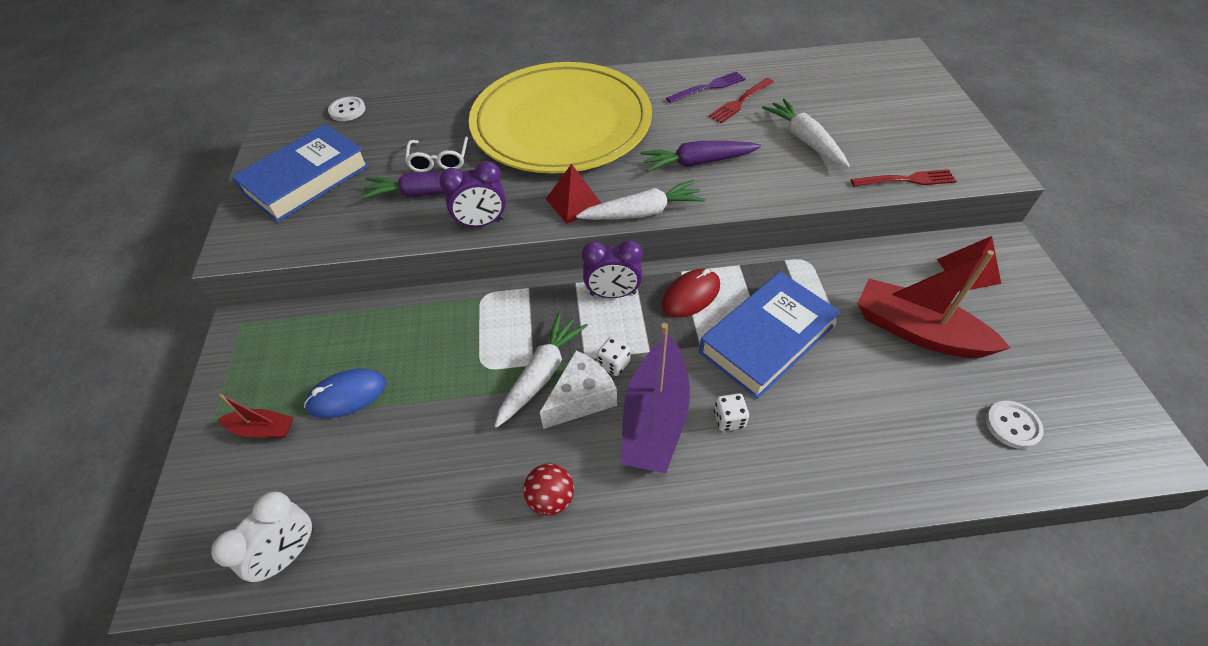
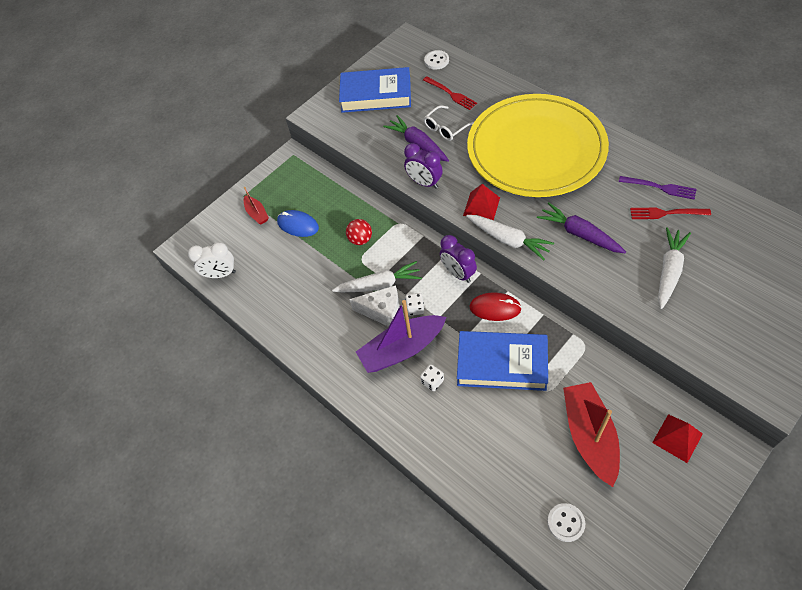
camera: 55 degrees right, 5 degrees up
red ball [523,464,574,516] -> red ball moved to [346,219,372,245]
red fork [851,169,957,187] -> red fork moved to [423,76,477,110]

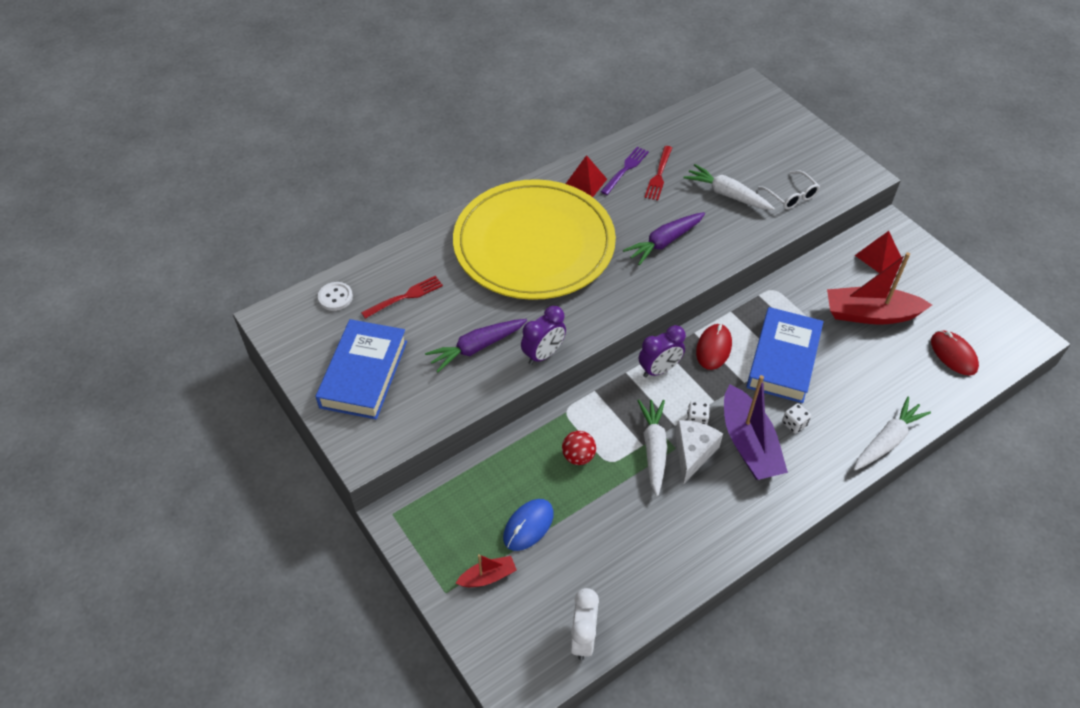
camera: 85 degrees left, 5 degrees down
white glasses [424,105,474,141] -> white glasses moved to [758,171,820,210]
red pyramid [463,184,500,220] -> red pyramid moved to [566,155,607,197]
white carrot [466,215,554,260] -> white carrot moved to [854,397,931,471]
white button [547,503,585,542] -> red mouse [931,331,979,375]

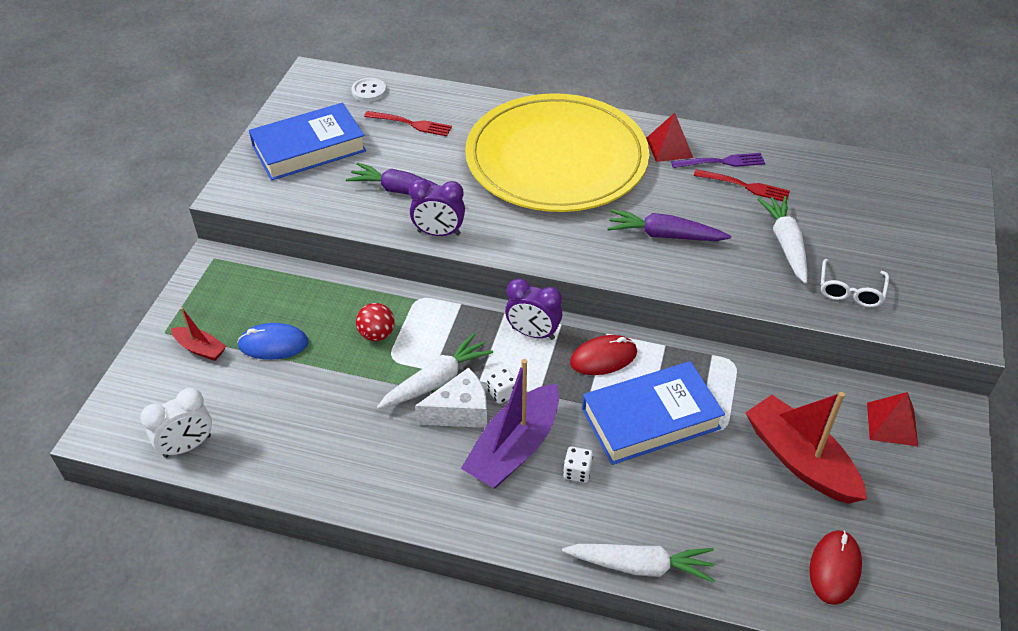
camera: 50 degrees right, 5 degrees down
red fork [644,146,672,200] -> red fork turned 135 degrees counterclockwise [694,169,790,201]

